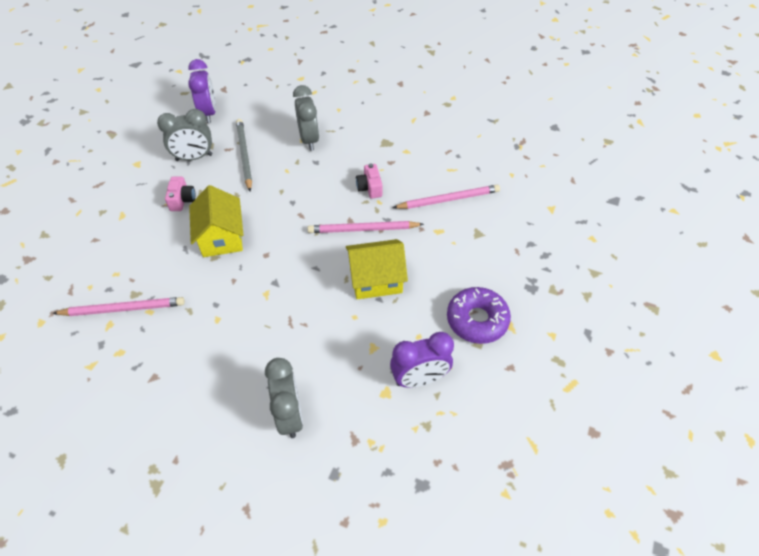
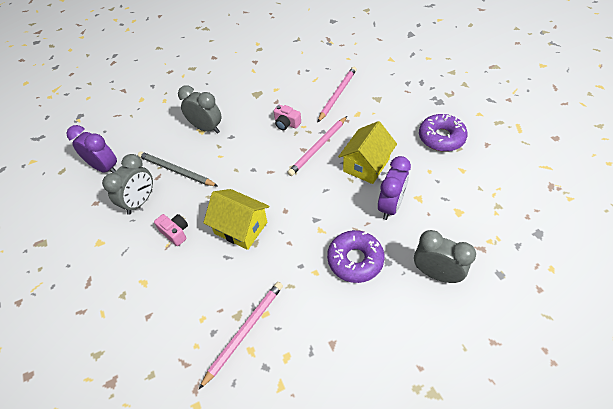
camera: 45 degrees left, 0 degrees up
purple clock [390,332,454,388] -> purple clock moved to [378,156,411,220]
none -> purple donut [327,230,385,283]

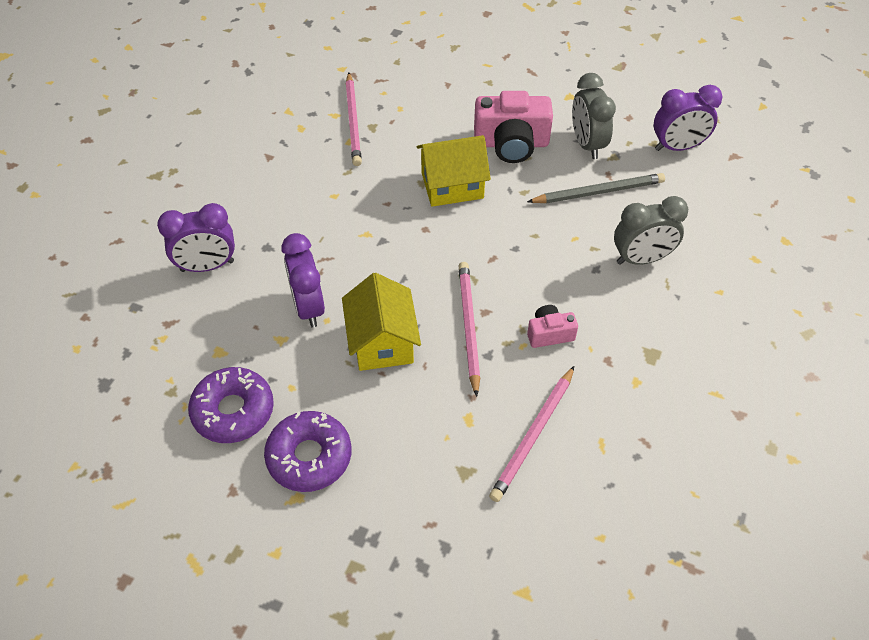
camera: 135 degrees right, 0 degrees up
pink camera [154,214,188,246] -> pink camera [474,91,553,163], size x1.90
pink pencil [318,67,357,122] -> pink pencil turned 45 degrees clockwise [489,366,574,502]
purple donut [327,230,385,283] -> purple donut moved to [188,367,274,443]
grey clock [414,230,476,283] -> purple clock [157,203,235,272]

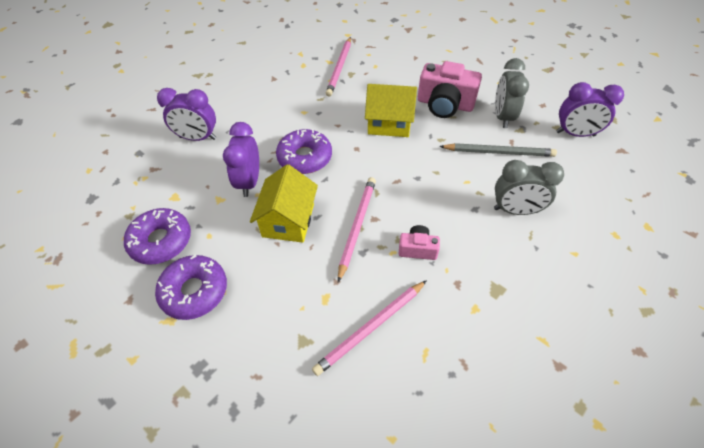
camera: 20 degrees right, 0 degrees up
none -> purple donut [276,129,332,174]

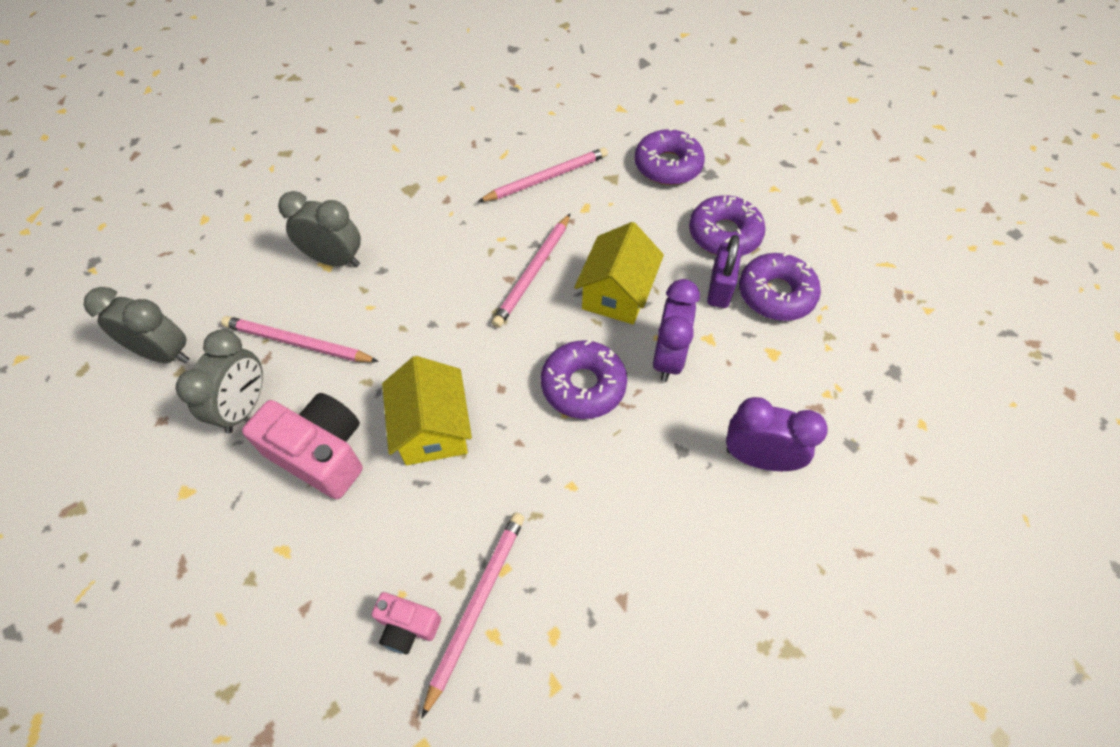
camera: 170 degrees left, 5 degrees up
yellow house [365,84,417,137] -> yellow house turned 60 degrees clockwise [382,356,472,465]
pink camera [399,225,440,260] -> pink camera moved to [372,592,441,654]
grey pencil [439,143,557,157] -> pink pencil [221,316,379,362]
purple clock [556,82,624,137] -> grey clock [84,287,190,364]
none -> purple donut [634,127,705,185]
none -> purple padlock [707,235,742,308]

